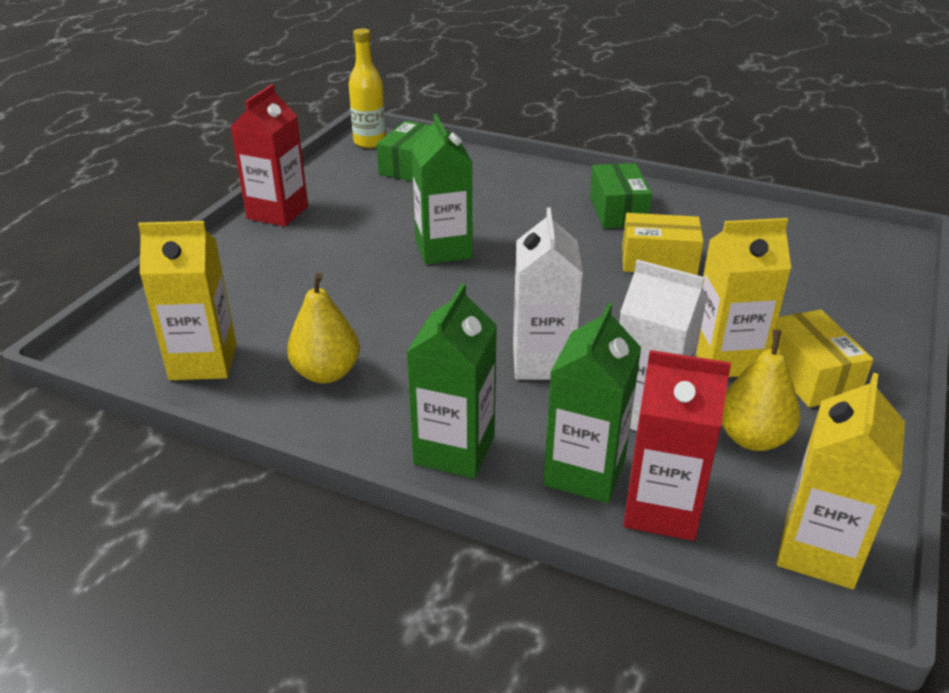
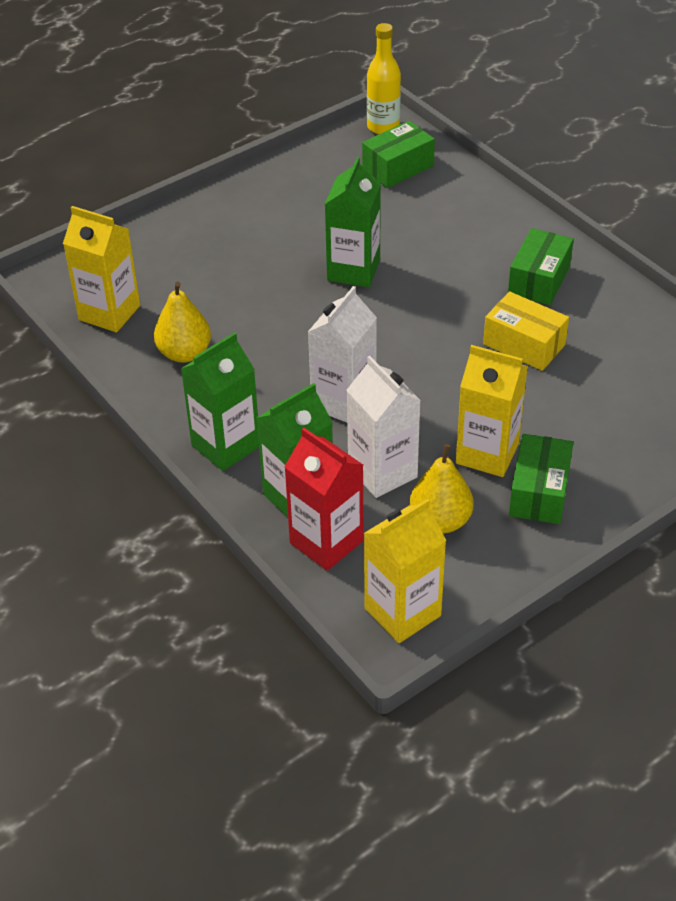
camera: 30 degrees right, 10 degrees up
red carton [230,84,308,227] -> none
yellow box [771,309,873,407] -> green box [509,434,574,524]

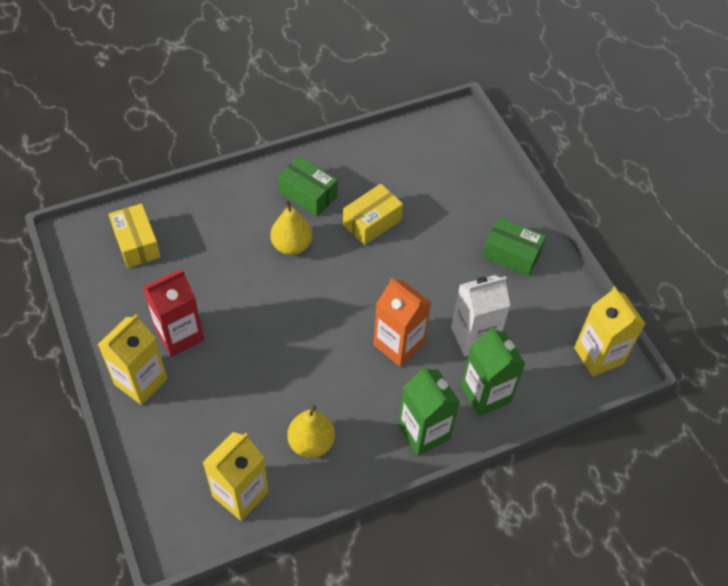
camera: 80 degrees left, 10 degrees up
red carton [284,428,363,571] -> red carton moved to [143,270,204,356]
white carton [308,286,377,423] -> orange carton [373,278,432,367]
green carton [325,157,381,287] -> none
green box [362,121,435,188] -> yellow box [109,203,161,268]
yellow bottle [367,23,401,134] -> none
yellow pear [410,444,474,533] -> yellow pear moved to [270,200,313,255]
yellow carton [456,345,528,477] -> yellow carton moved to [98,314,168,405]

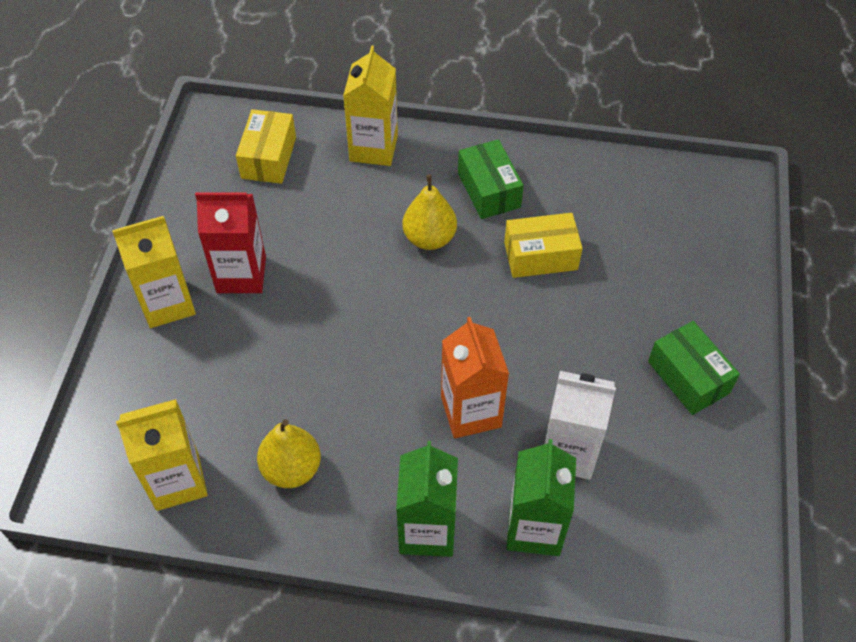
camera: 35 degrees right, 0 degrees up
yellow carton [574,286,645,377] -> yellow carton moved to [343,45,398,166]

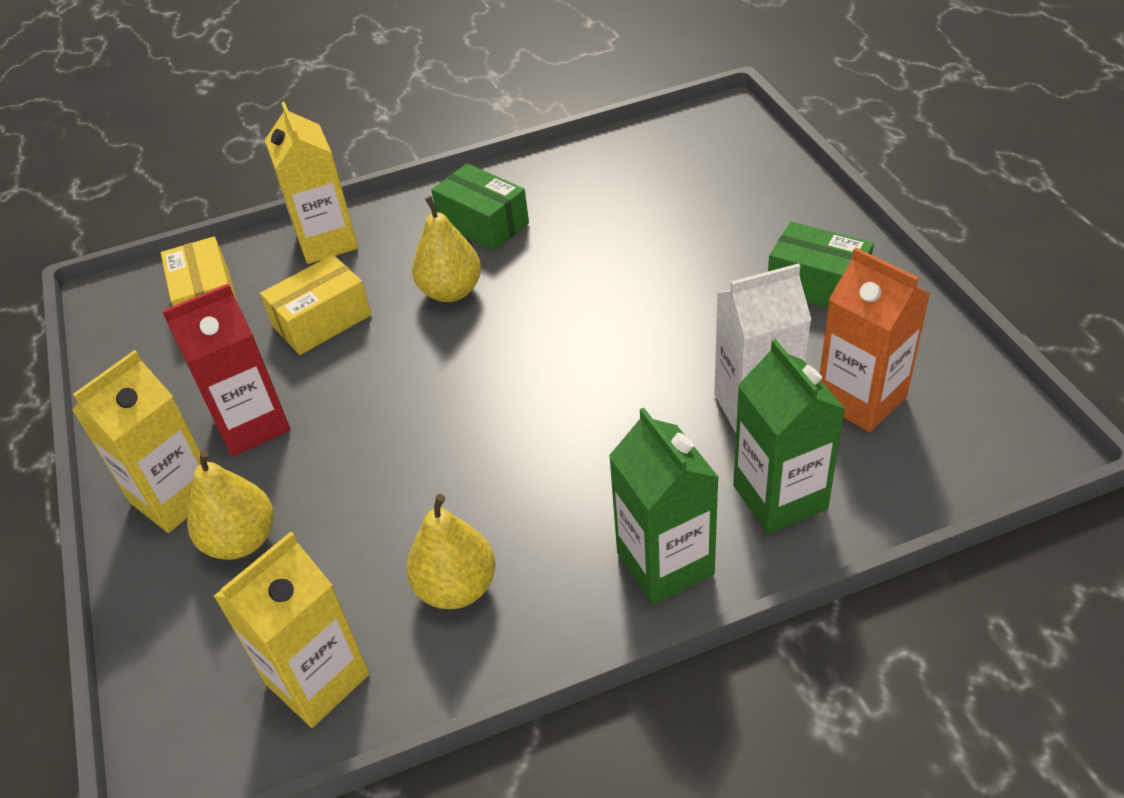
camera: 25 degrees left, 10 degrees down
orange carton [441,317,509,438] -> orange carton moved to [820,247,931,432]
yellow box [504,213,583,278] -> yellow box moved to [260,255,372,355]
none -> yellow pear [187,450,273,560]

